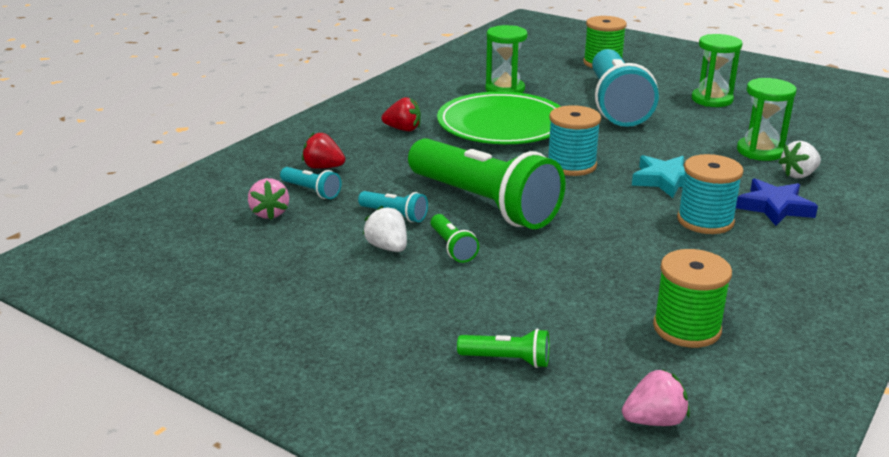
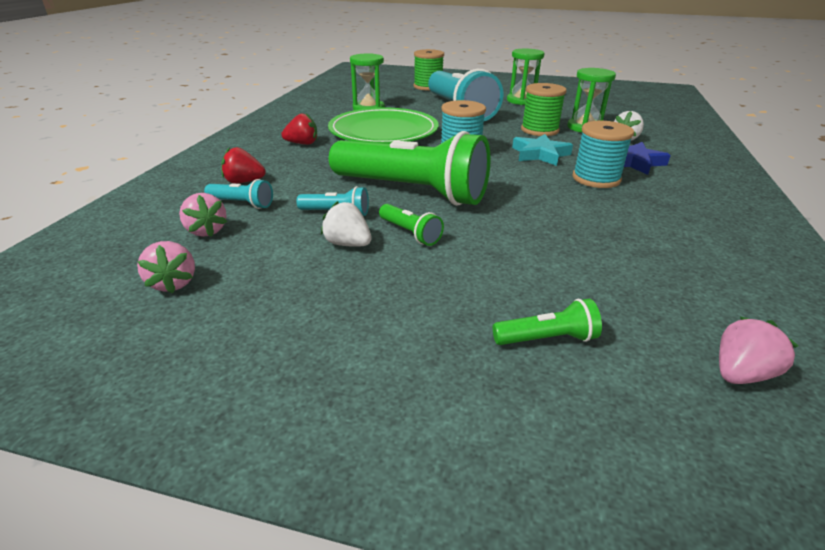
camera: 20 degrees left, 5 degrees up
green spool [653,249,732,348] -> green spool moved to [521,83,567,136]
none -> pink strawberry [137,241,195,294]

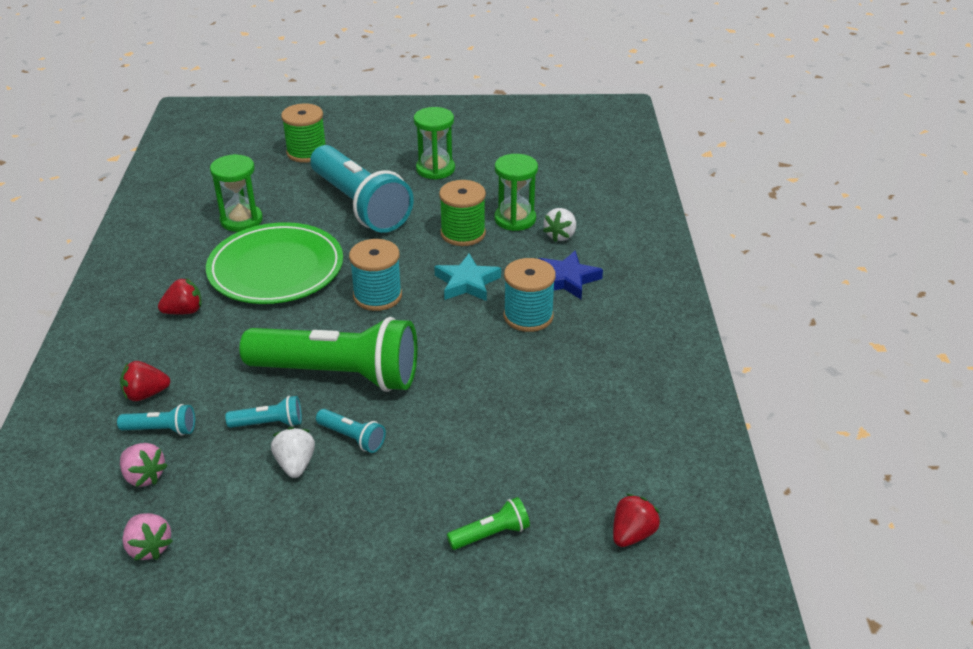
camera: 15 degrees left, 5 degrees up
white strawberry [321,201,372,247] -> white strawberry turned 60 degrees clockwise [271,427,315,478]
green flashlight [379,204,444,246] -> turquoise flashlight [316,409,386,453]
pink strawberry [719,317,798,384] -> red strawberry [613,494,661,547]

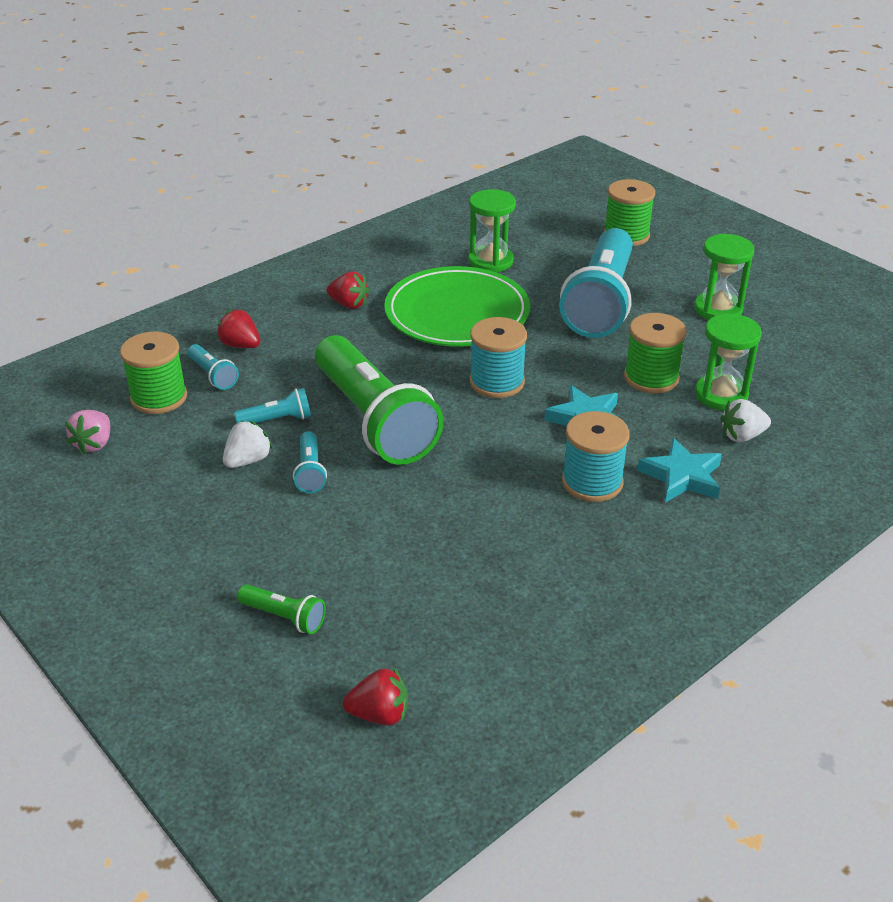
camera: 50 degrees right, 0 degrees up
pink strawberry [120,443,168,487] -> green spool [120,332,187,414]
turquoise flashlight [225,396,302,428] -> turquoise flashlight turned 60 degrees counterclockwise [234,388,311,423]
blue star [538,251,603,299] -> turquoise star [637,438,722,503]

